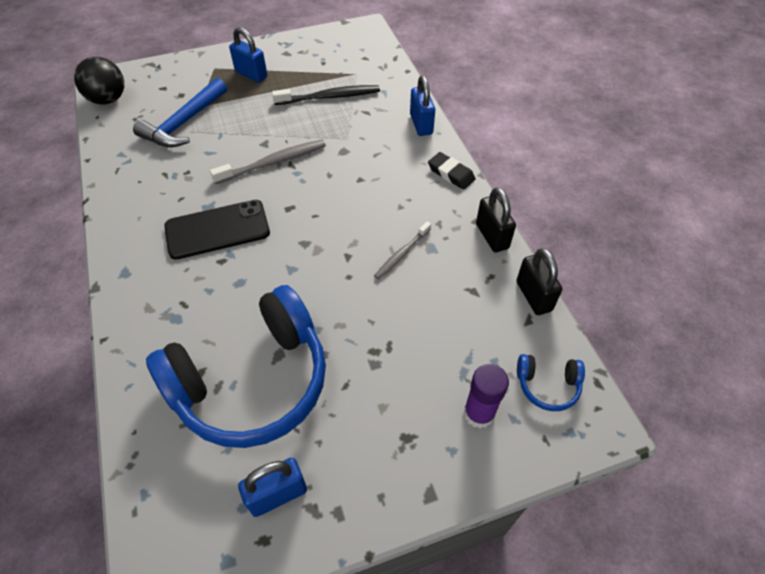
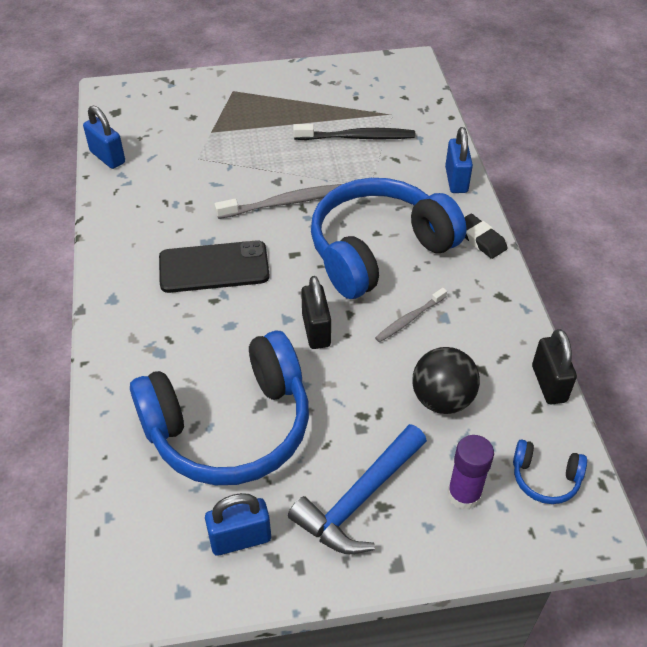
camera: 10 degrees right, 5 degrees down
black ball [74,57,124,105] -> black ball moved to [412,347,480,414]
blue hammer [133,78,227,147] -> blue hammer moved to [288,424,427,554]
blue padlock [229,27,267,83] -> blue padlock moved to [83,105,125,169]
black padlock [476,187,516,253] -> black padlock moved to [301,276,331,349]
none -> blue headphones [311,178,467,299]

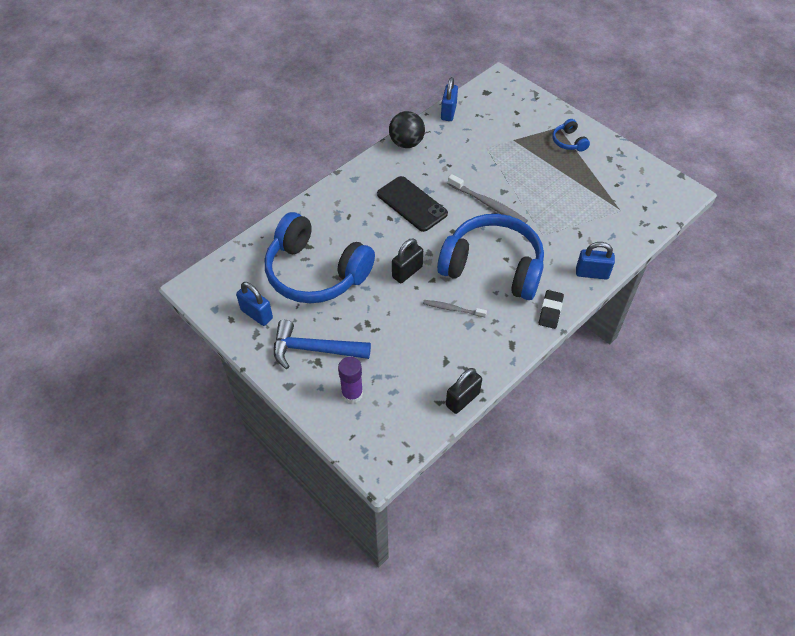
camera: 55 degrees right, 5 degrees up
black toothbrush [293,124,415,140] -> none
black ball [412,347,480,414] -> black ball moved to [389,111,425,148]
blue padlock [445,127,473,193] -> blue padlock turned 45 degrees clockwise [576,242,615,280]
blue headphones [513,439,587,504] -> blue headphones moved to [552,119,590,152]

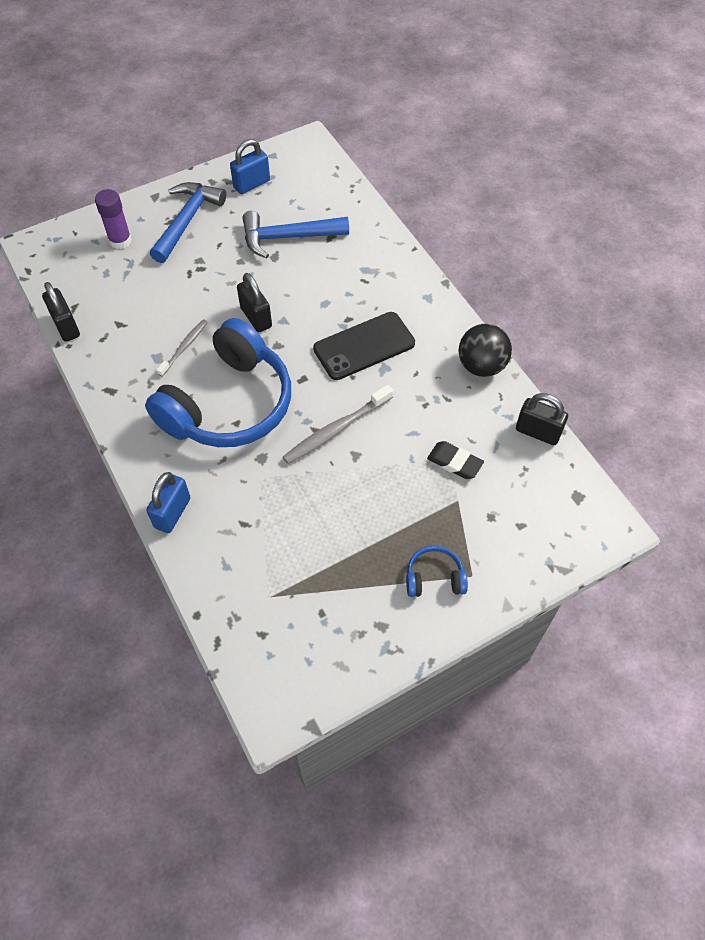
camera: 105 degrees right, 5 degrees up
blue headphones [265,212,375,303] -> blue hammer [242,211,349,258]
blue padlock [441,77,458,121] -> black padlock [516,393,568,445]
black eraser [539,290,564,329] -> black eraser moved to [427,441,484,479]

